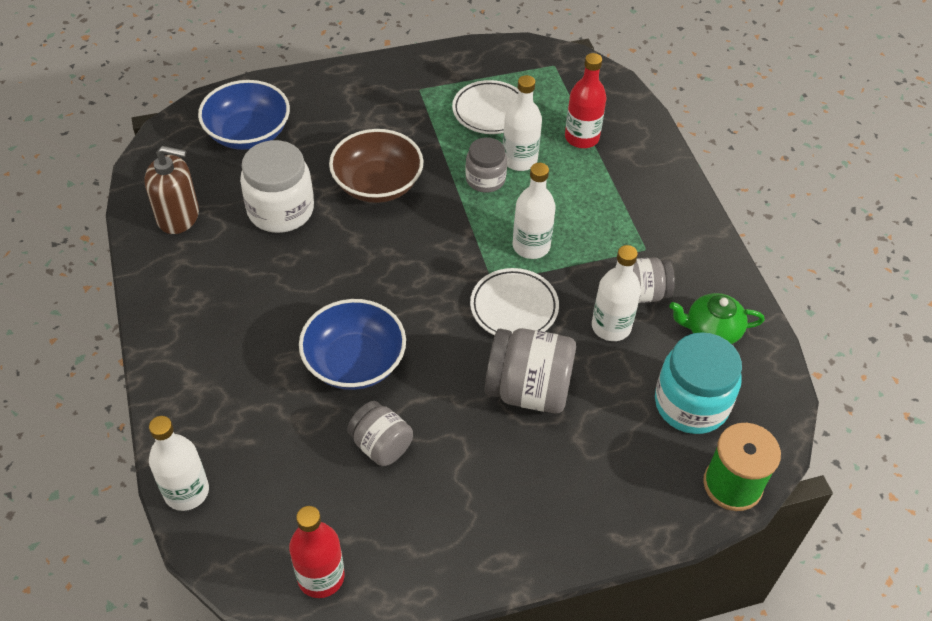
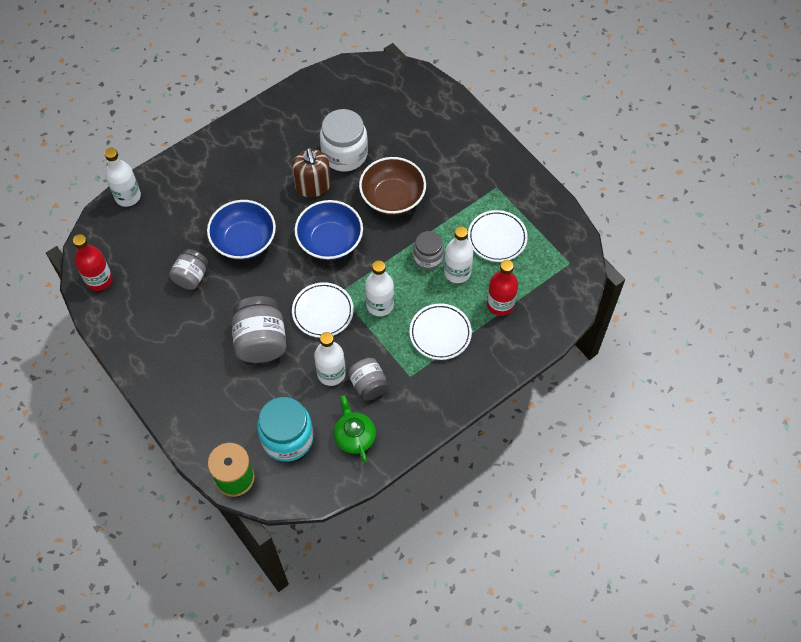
camera: 70 degrees right, 10 degrees up
brown soap dispenser [145,146,199,234] -> brown soap dispenser moved to [292,148,331,197]
blue bowl [198,80,290,150] -> blue bowl moved to [295,200,363,260]
none -> white plate [409,303,472,360]

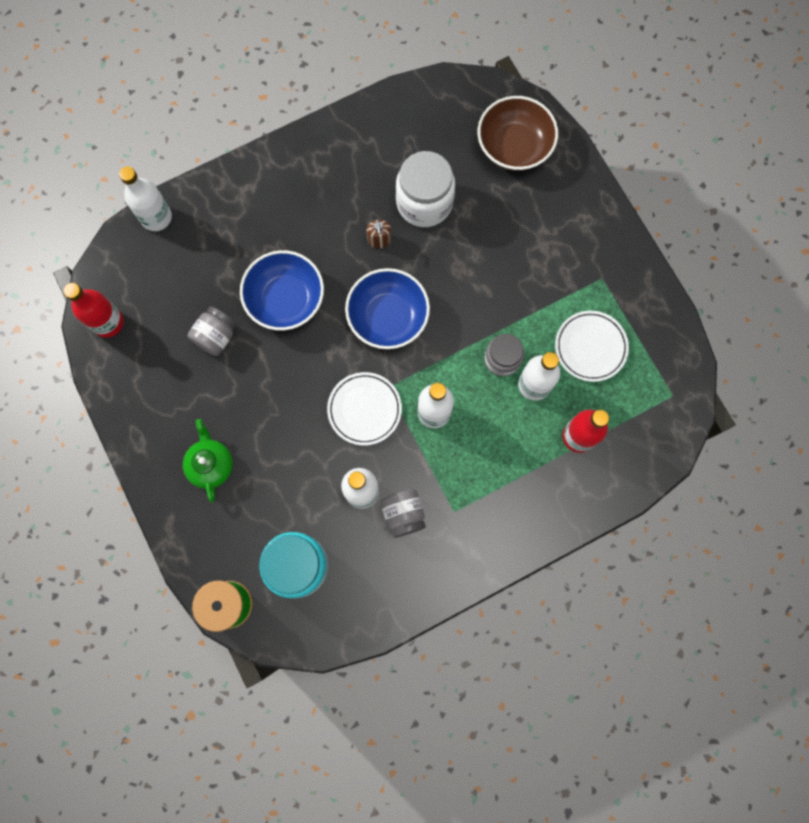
camera: 10 degrees right, 15 degrees up
grey jar [232,296,286,363] -> none
brown soap dispenser [292,148,331,197] -> brown soap dispenser [366,220,391,248], size x0.54
green teapot [334,395,376,463] -> green teapot moved to [183,419,233,503]
brown bowl [359,157,426,215] -> brown bowl moved to [478,96,558,171]
white plate [409,303,472,360] -> none

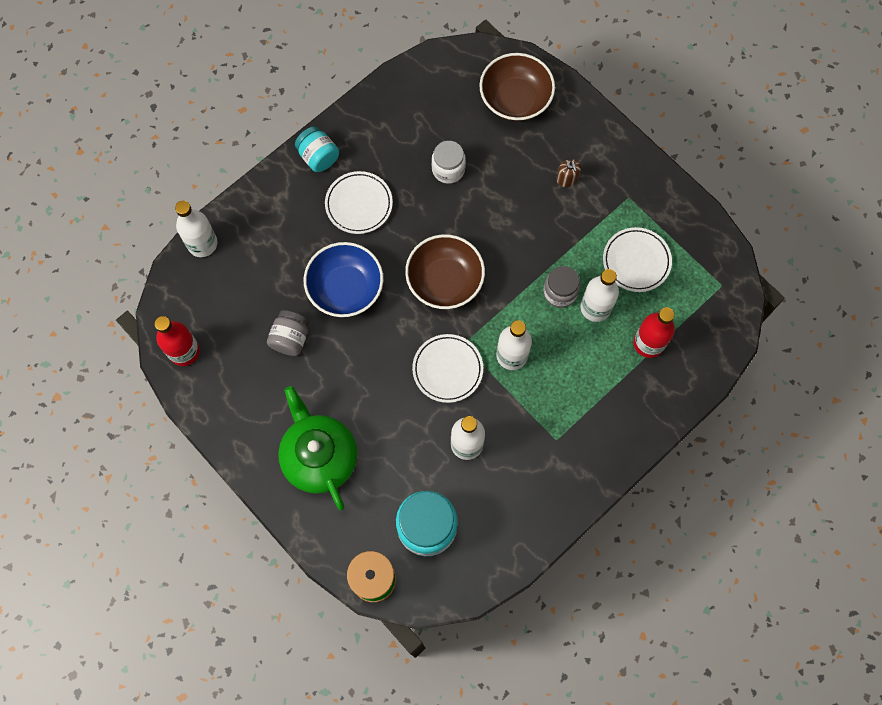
camera: 15 degrees left, 5 degrees down
green teapot [183,419,233,503] -> green teapot [278,386,357,510], size x1.65
blue bowl [345,268,430,349] -> brown bowl [405,234,485,309]
brown soap dispenser [366,220,391,248] -> brown soap dispenser moved to [556,159,581,187]
grey jar [381,489,426,538] -> none
white jar [396,151,455,227] -> white jar [431,141,466,184], size x0.62
none -> turquoise jar [295,126,339,172]
none -> white plate [325,171,393,234]

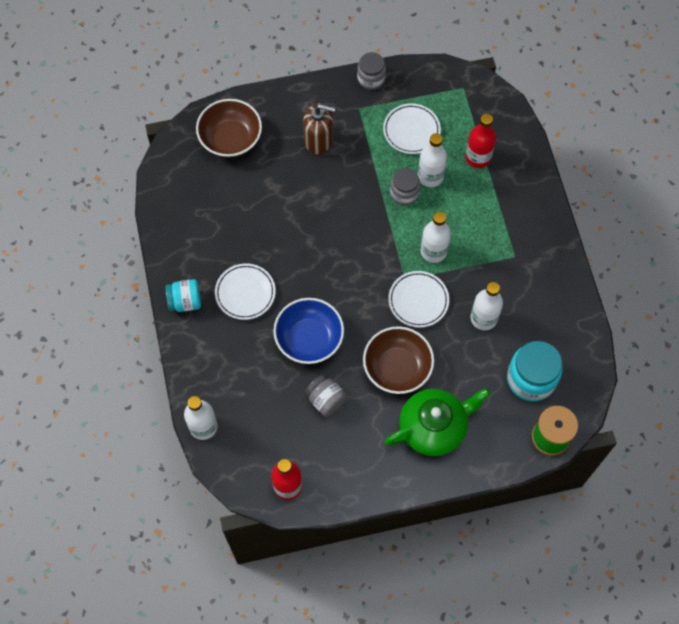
camera: 60 degrees left, 5 degrees down
green teapot [278,386,357,510] -> green teapot turned 150 degrees clockwise [385,388,490,456]
brown bowl [405,234,485,309] -> brown bowl moved to [363,326,434,394]
white jar [431,141,466,184] -> none
brown soap dispenser [556,159,581,187] -> brown soap dispenser [303,104,335,154], size x1.85
none -> grey jar [357,52,386,90]

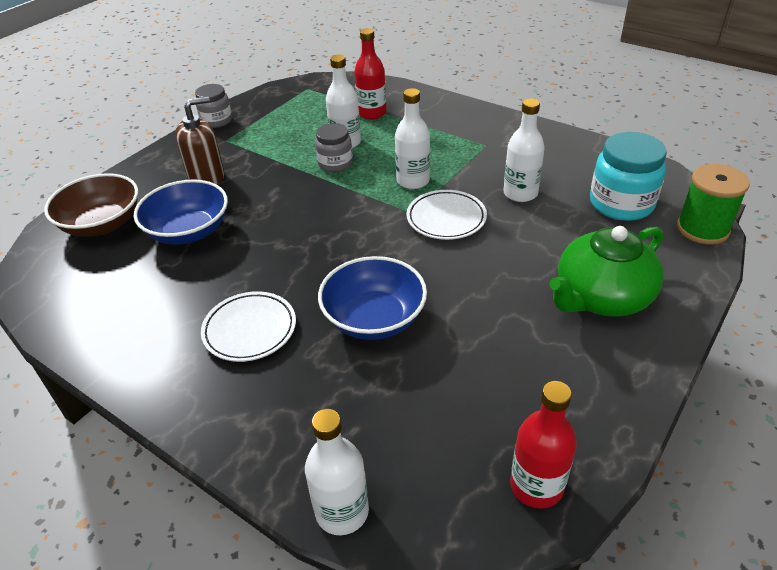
camera: 40 degrees left, 25 degrees down
turquoise jar [165,279,201,312] -> none
grey jar [305,374,347,417] -> none
brown bowl [363,326,434,394] -> none
white plate [383,103,441,154] -> none
green teapot [385,388,490,456] -> green teapot turned 150 degrees counterclockwise [549,226,664,317]
none -> blue bowl [134,179,228,245]

